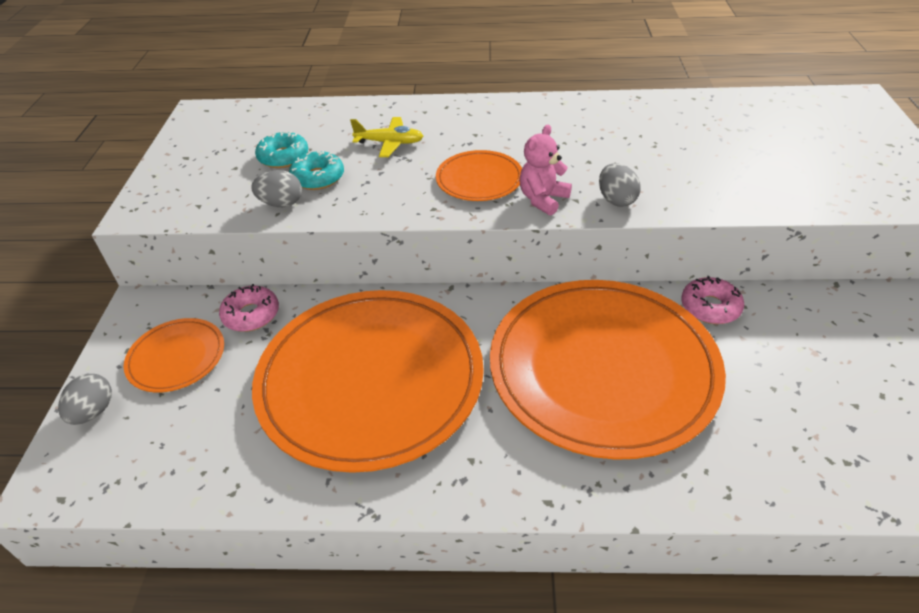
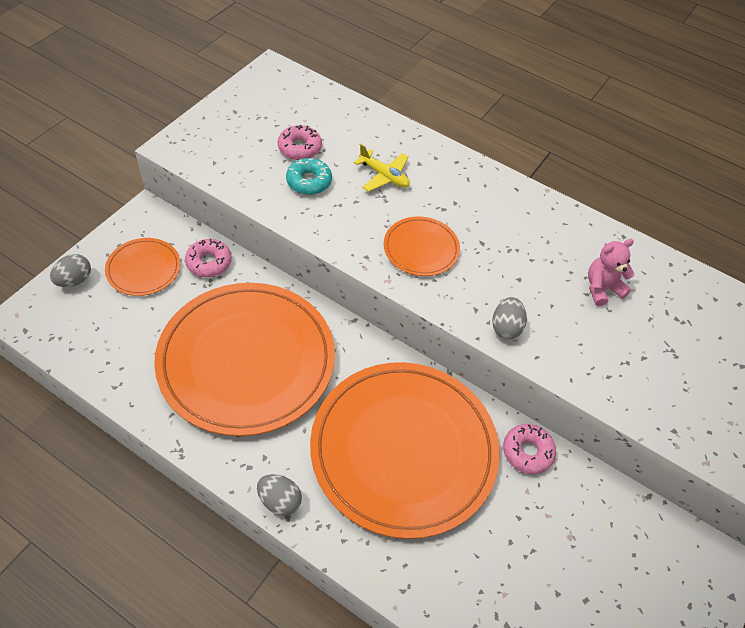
camera: 25 degrees right, 10 degrees up
grey egg [251,170,302,207] -> grey egg moved to [257,474,302,516]
turquoise donut [255,131,308,168] -> pink donut [278,125,322,160]
pink teddy bear [519,124,572,215] -> pink teddy bear moved to [588,239,634,306]

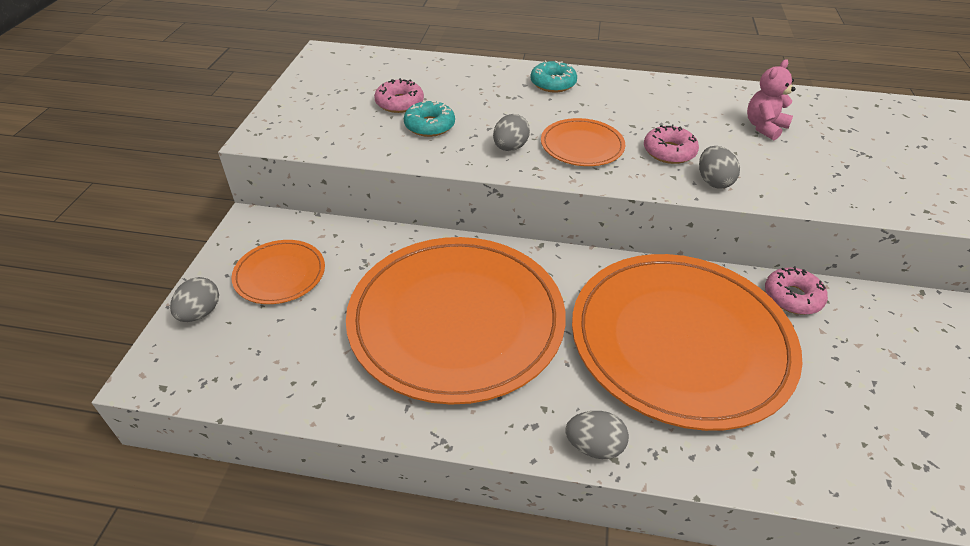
camera: 20 degrees left, 10 degrees down
pink donut [185,238,232,277] -> pink donut moved to [644,124,699,164]
yellow plane [354,144,410,192] -> none
none -> grey egg [493,114,530,151]
none -> turquoise donut [530,60,577,92]

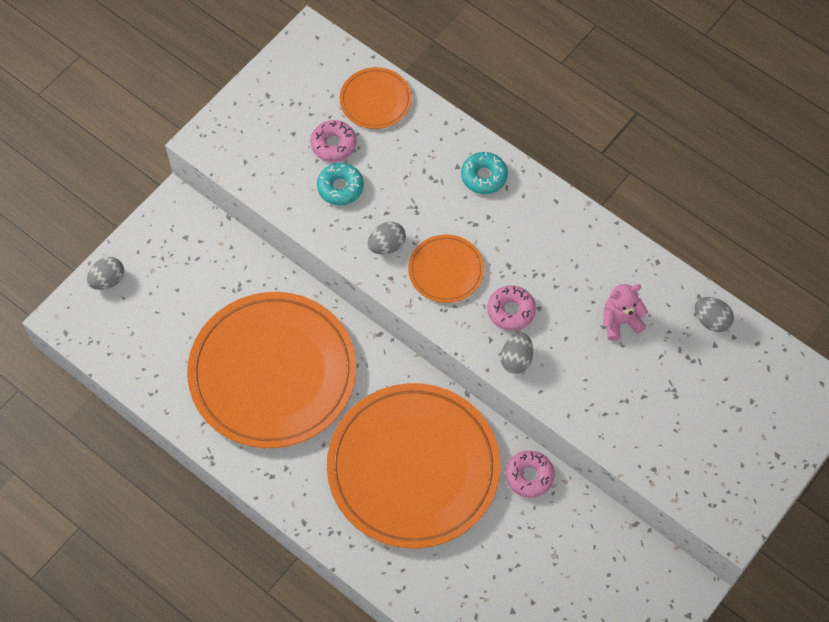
camera: 30 degrees right, 20 degrees up
orange plate [232,240,325,304] -> orange plate moved to [340,67,412,129]
grey egg [566,411,629,459] -> grey egg moved to [695,297,734,332]

